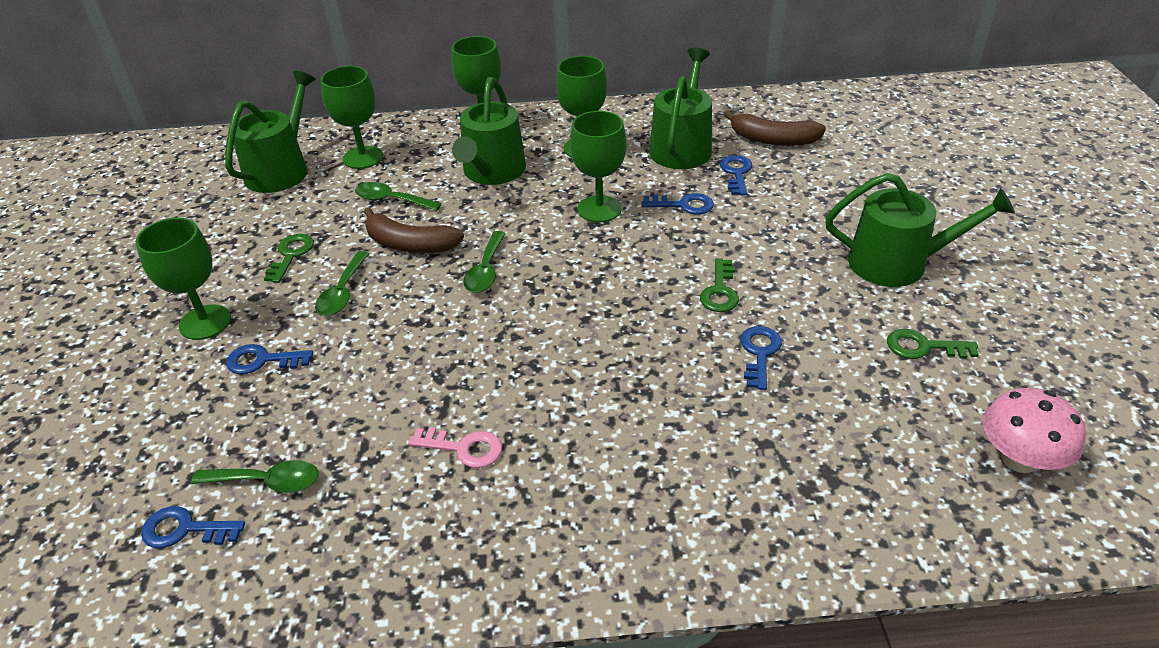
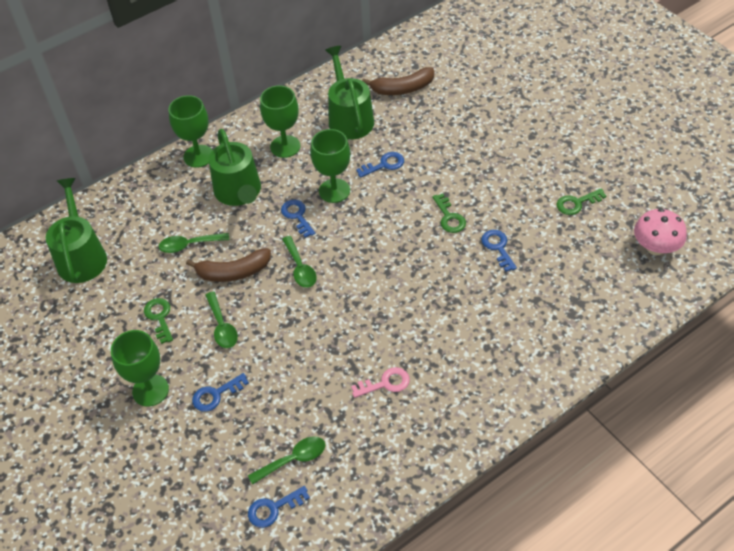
camera: 30 degrees left, 10 degrees up
green goblet [321,66,383,169] -> none
blue key [720,155,753,196] -> blue key moved to [281,200,316,238]
green watering can [825,173,1015,287] -> none

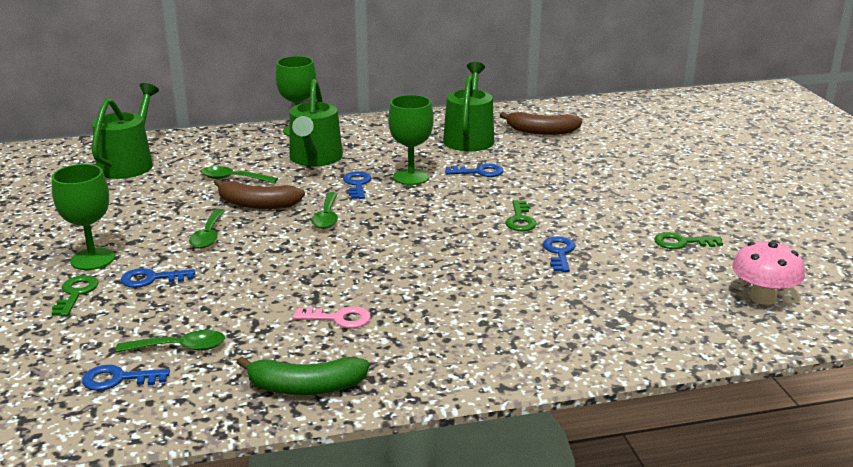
camera: 20 degrees right, 25 degrees down
green key [144,298,173,344] -> green key moved to [52,275,98,316]
green goblet [260,85,300,158] -> none
none -> green banana [237,356,369,395]

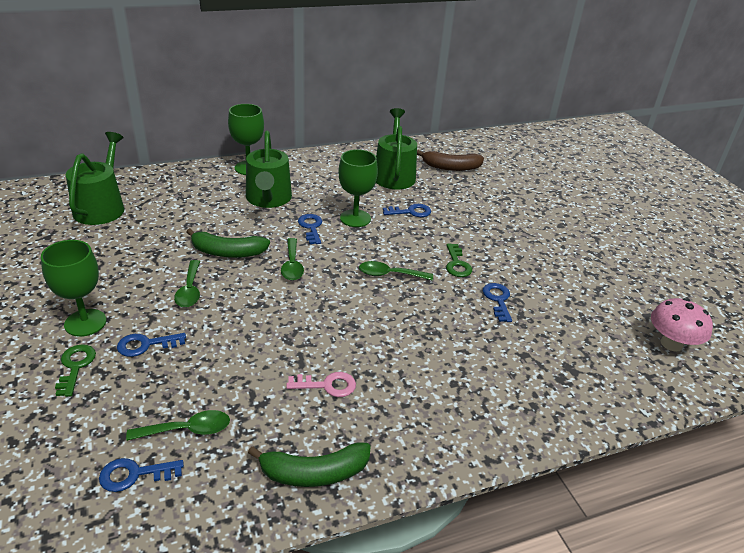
camera: 10 degrees left, 10 degrees up
green spoon [201,166,278,184] -> green spoon moved to [359,261,433,281]
brown banana [214,179,305,209] -> green banana [186,228,270,258]
green key [654,232,723,249] -> none

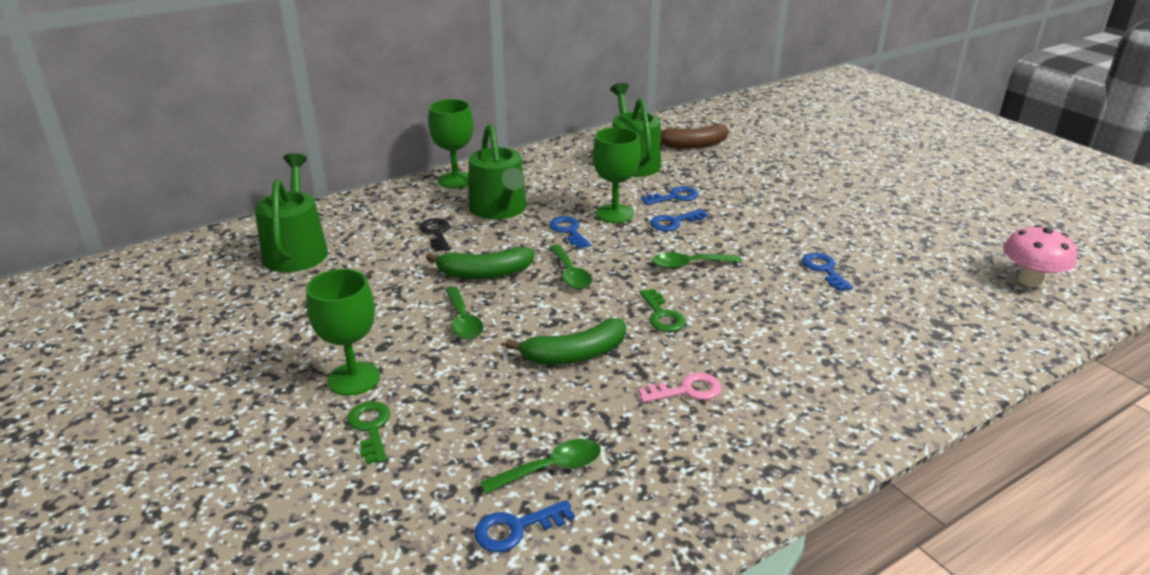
camera: 10 degrees left, 5 degrees down
blue key [117,333,186,357] -> blue key moved to [650,209,708,231]
green banana [248,442,371,487] -> green banana moved to [505,318,626,365]
green key [446,243,472,277] -> green key moved to [639,289,686,332]
none -> black key [419,218,450,251]

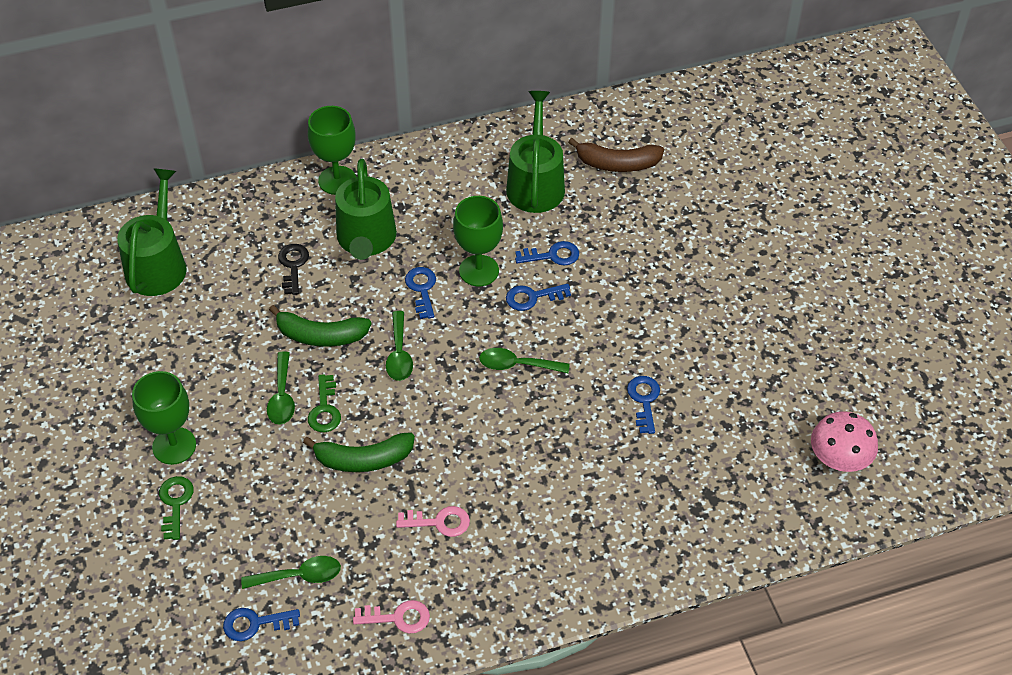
camera: 15 degrees right, 20 degrees up
green key [639,289,686,332] -> green key moved to [308,374,341,432]
none -> pink key [353,600,430,633]

